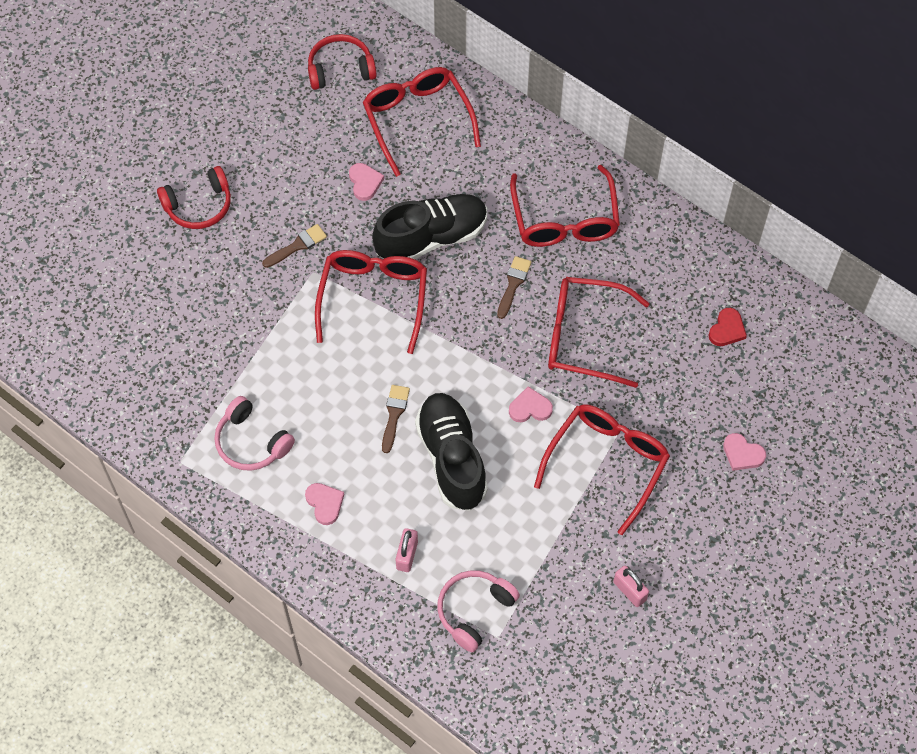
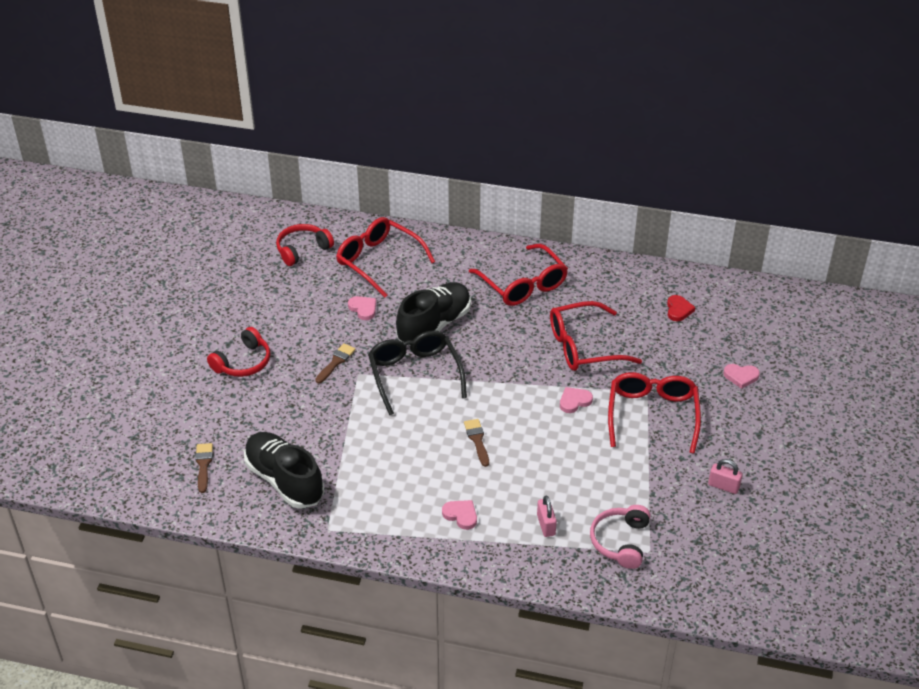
camera: 25 degrees left, 20 degrees down
pink headphones [214,396,295,471] -> none
red glasses [315,250,427,354] -> black glasses [368,330,467,415]
black shoe [415,393,488,511] -> black shoe moved to [244,432,324,509]
brown brush [497,256,531,319] -> brown brush moved to [195,443,213,493]

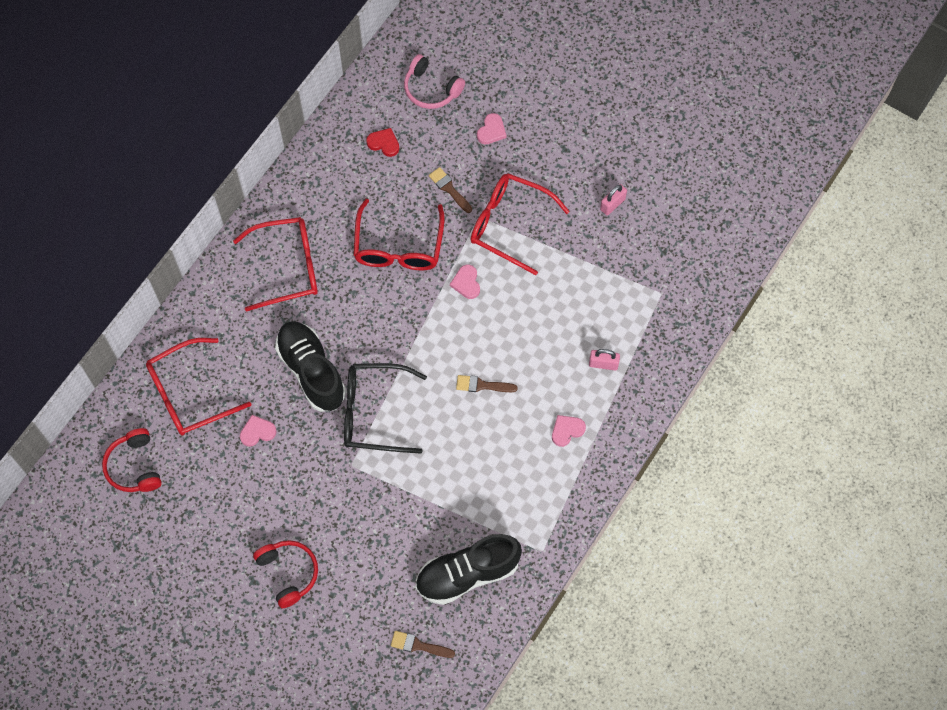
camera: 70 degrees left, 25 degrees up
brown brush [315,343,356,383] -> brown brush moved to [429,167,472,213]
pink headphones [590,505,651,569] -> pink headphones moved to [404,54,465,109]

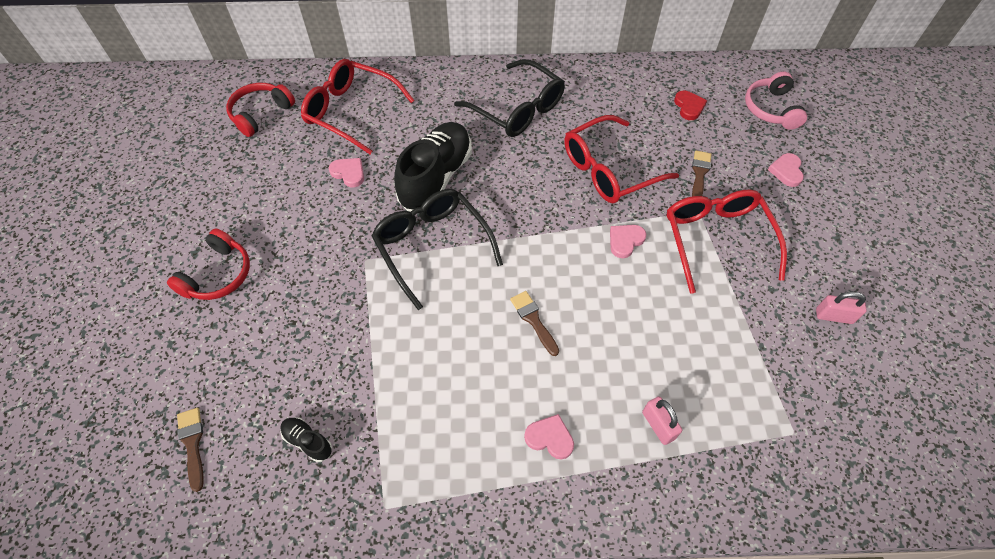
camera: 55 degrees right, 10 degrees down
red glasses [233,217,318,312] -> black glasses [454,59,565,137]
black shoe [416,534,522,605] -> black shoe [280,417,332,462], size x0.43
pink heart [477,113,506,144] -> pink heart turned 105 degrees clockwise [768,153,804,187]

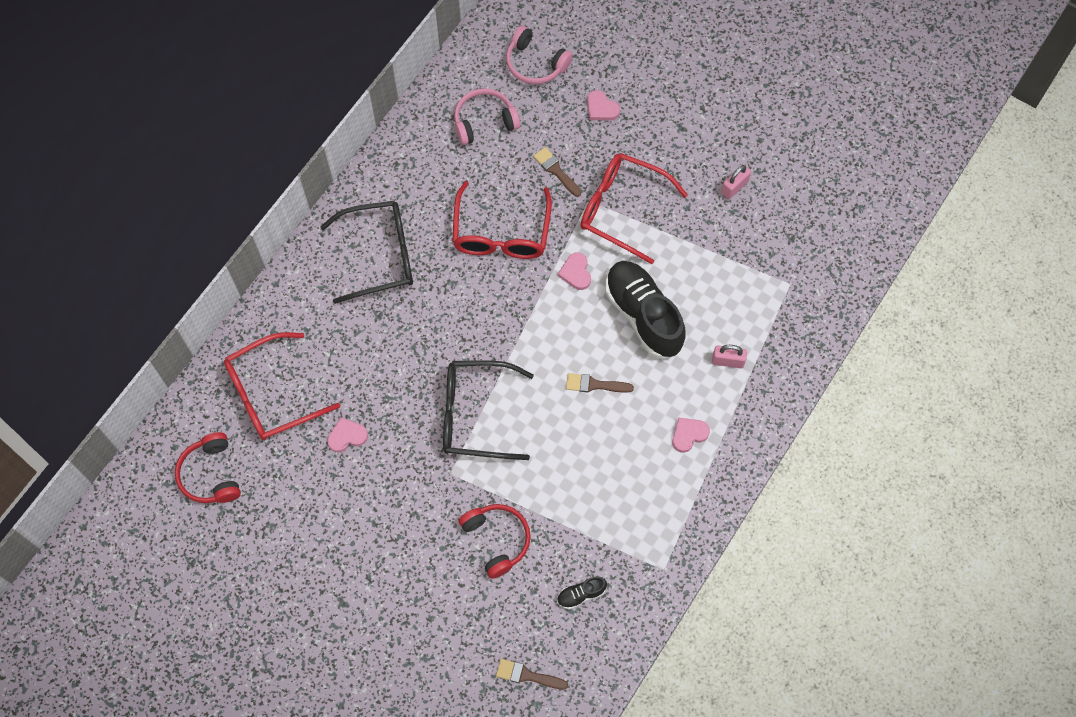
camera: 55 degrees left, 10 degrees up
red headphones [167,228,250,300] -> red headphones moved to [459,504,531,579]
black shoe [394,122,472,211] -> black shoe moved to [605,261,685,358]
red heart [674,91,707,120] -> pink headphones [454,88,520,145]

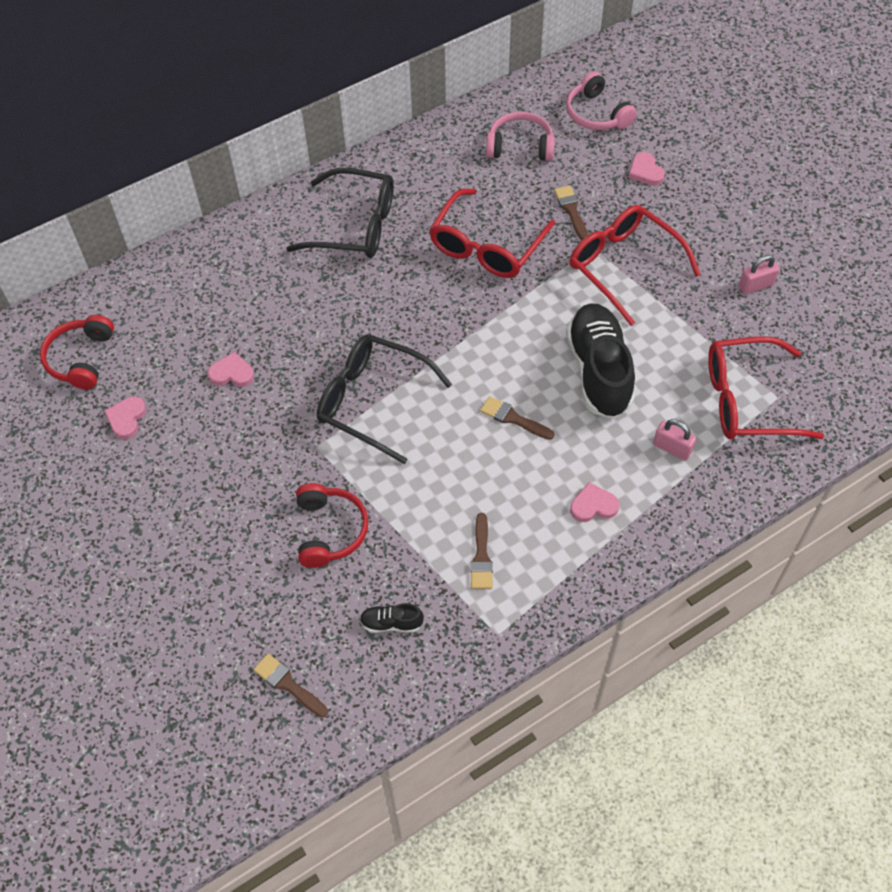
camera: 25 degrees right, 10 degrees down
red glasses [224,332,340,440] -> red glasses moved to [708,337,824,439]
pink heart [558,252,591,290] -> pink heart moved to [104,397,146,439]
none -> brown brush [470,513,493,589]

